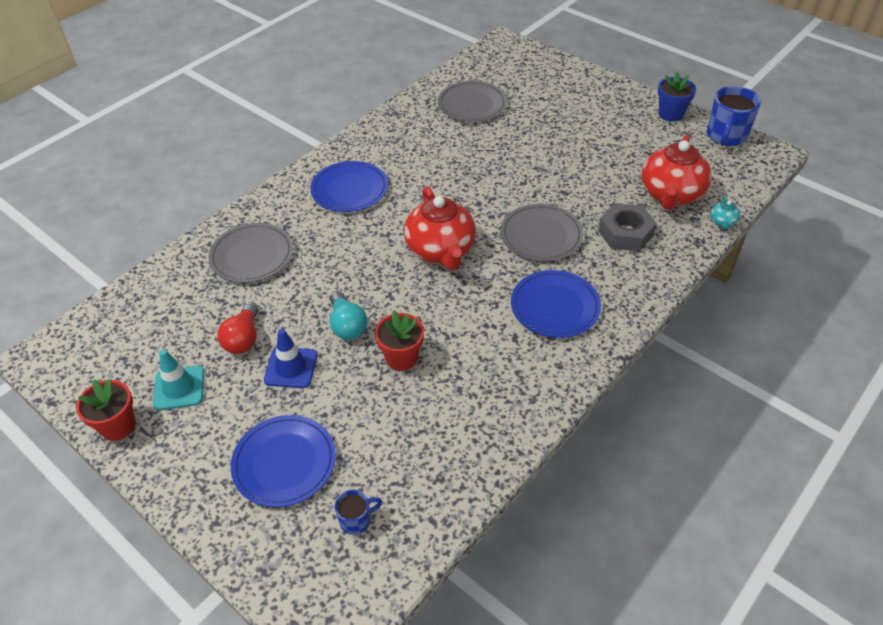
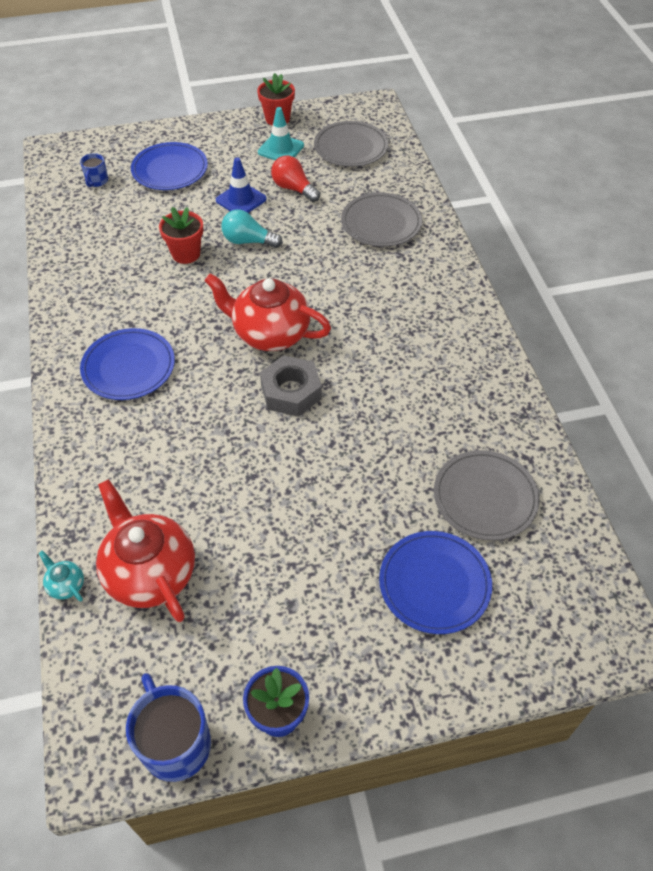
camera: 125 degrees right, 5 degrees up
blue plate [310,161,388,212] -> blue plate moved to [379,531,492,634]
grey plate [501,204,584,261] -> grey plate moved to [314,121,388,167]
grey nut [598,203,657,251] -> grey nut moved to [260,355,322,417]

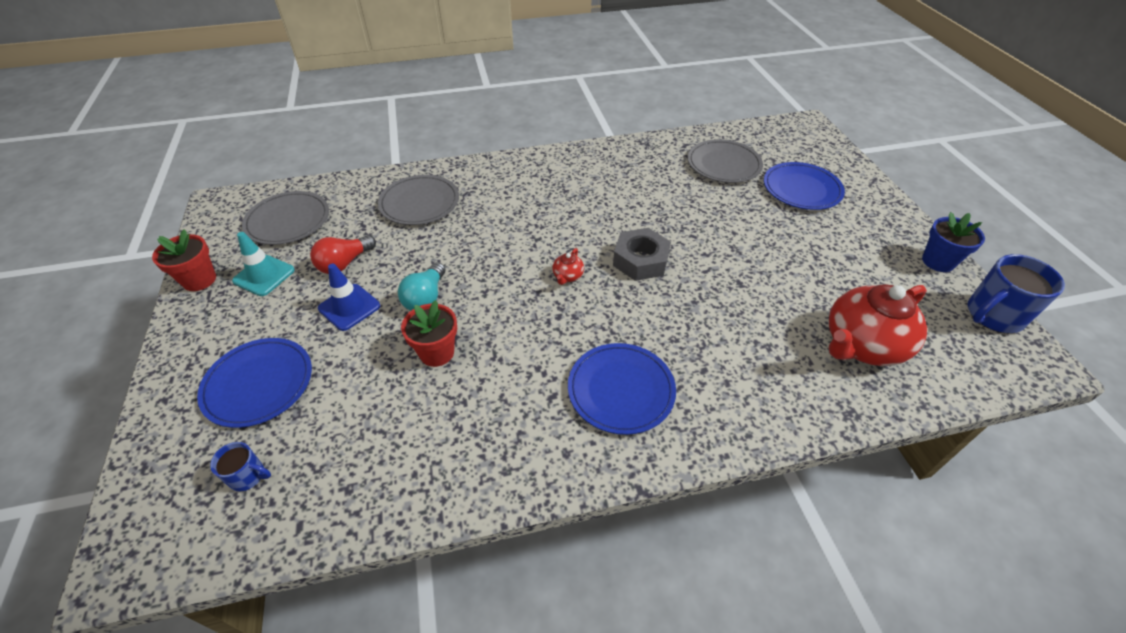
camera: 90 degrees left, 5 degrees down
turquoise teapot [38,550,84,602] -> none
red teapot [204,273,331,351] -> red teapot [552,248,584,285], size x0.41

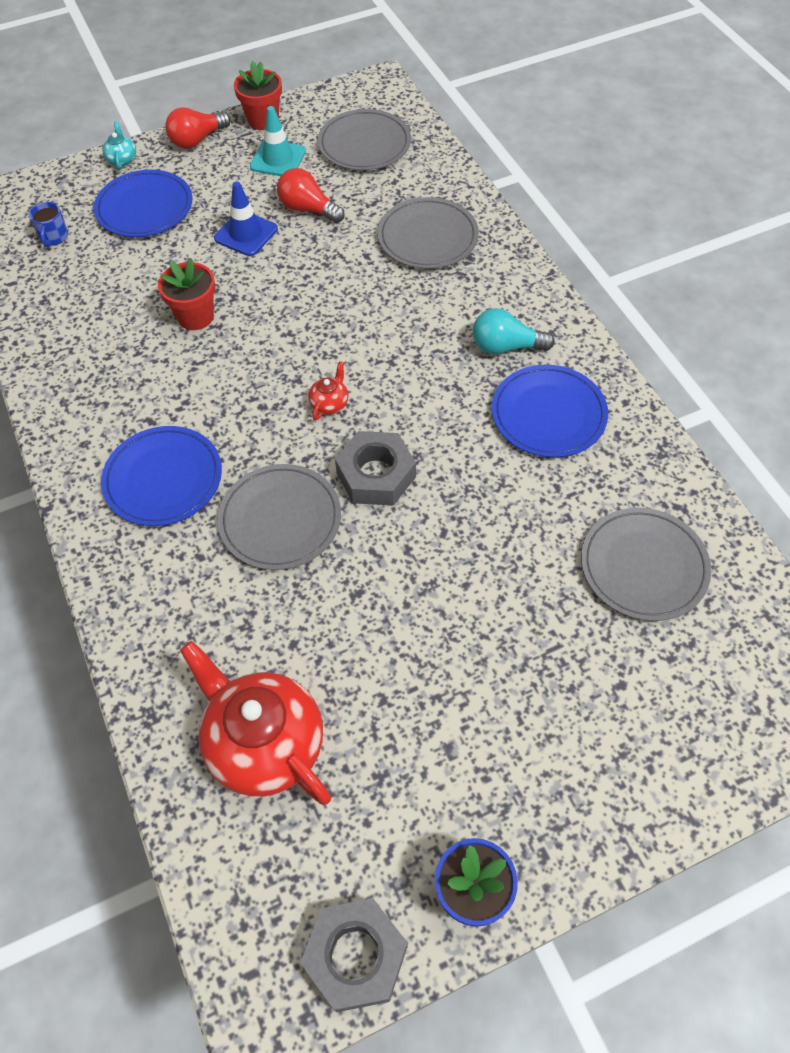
camera: 80 degrees right, 10 degrees up
turquoise light bulb [398,262,445,311] -> turquoise light bulb moved to [473,308,555,354]
red teapot [552,248,584,285] -> red teapot turned 105 degrees clockwise [308,361,348,420]
blue plate [764,162,845,210] -> blue plate moved to [492,365,608,457]
blue mug [968,254,1065,333] -> grey nut [300,899,408,1012]
none -> turquoise teapot [102,121,136,169]
none -> red light bulb [165,107,231,149]
none -> grey plate [217,464,341,570]

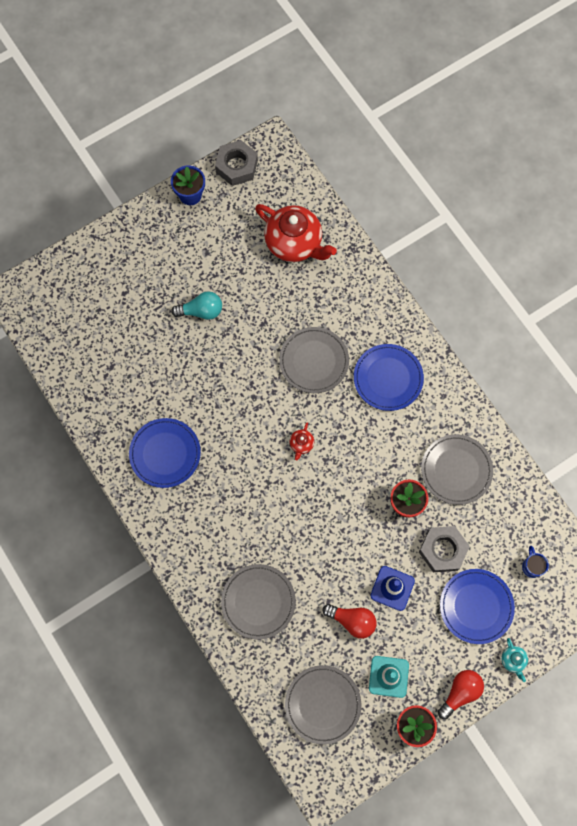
camera: 170 degrees right, 15 degrees up
grey nut [335,431,416,505] -> grey nut moved to [419,526,470,572]
turquoise light bulb [473,308,555,354] -> turquoise light bulb moved to [171,291,222,320]
grey plate [581,508,711,621] -> grey plate moved to [421,434,493,505]

